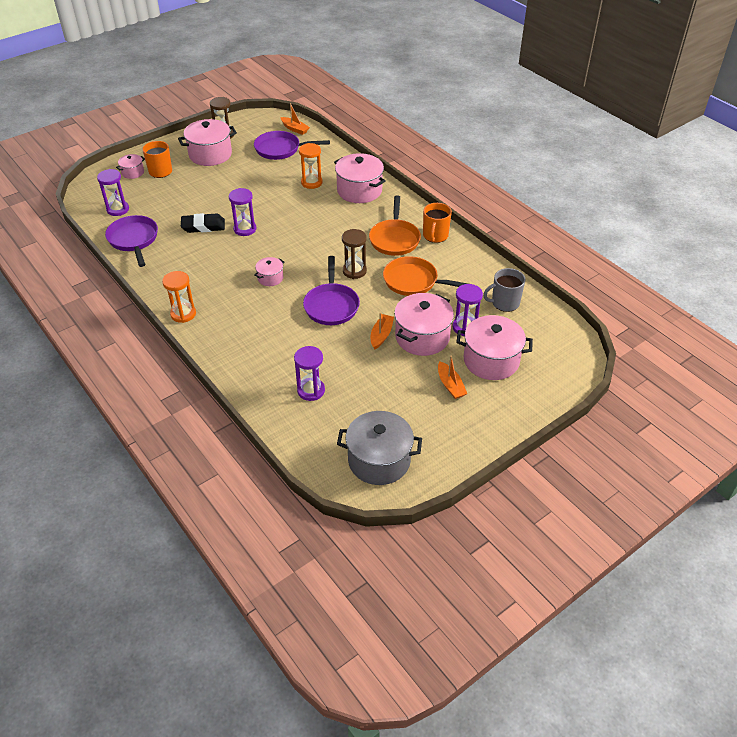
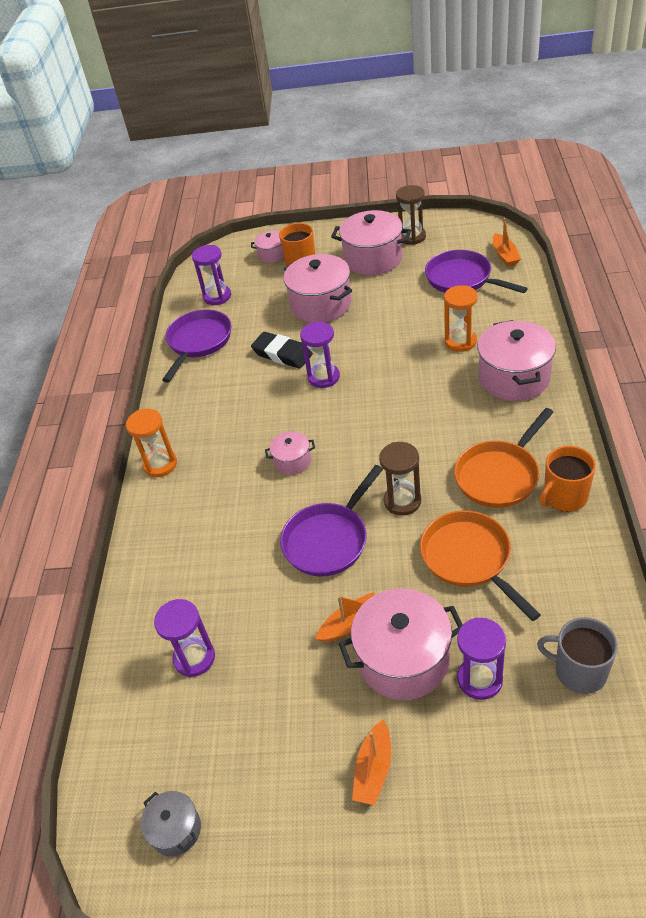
camera: 45 degrees right, 0 degrees up
grey pot [337,411,422,485] -> grey pot [141,791,201,857], size x0.51
pink pot [456,315,533,380] -> pink pot moved to [283,254,352,323]

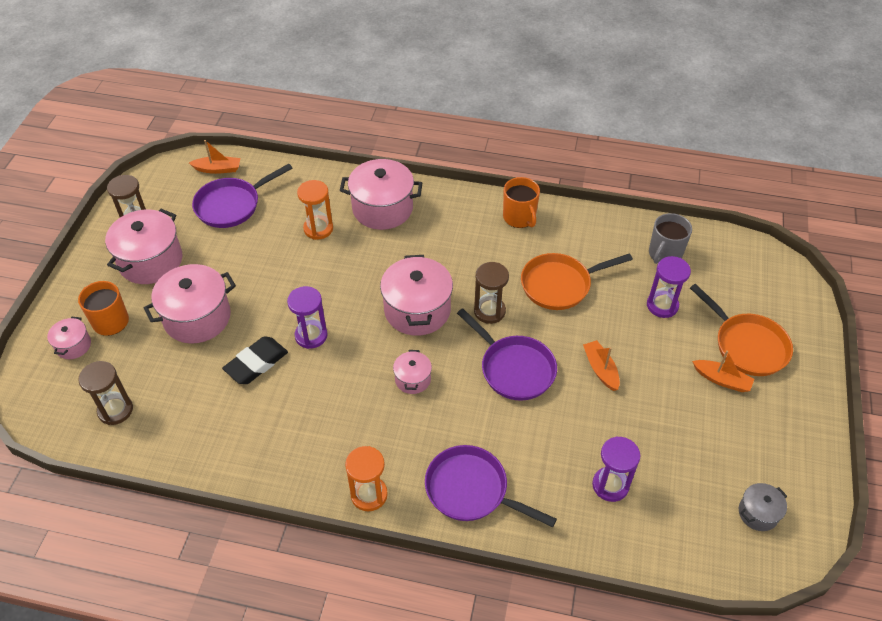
camera: 85 degrees left, 5 degrees up
purple pan [162,310,231,383] -> purple pan moved to [425,445,557,527]
purple hourglass [192,245,231,305] -> brown hourglass [78,361,133,425]
pink pot [339,588,463,700] -> pink pot moved to [380,255,453,336]
orange pan [454,408,554,508] -> orange pan moved to [690,284,793,376]

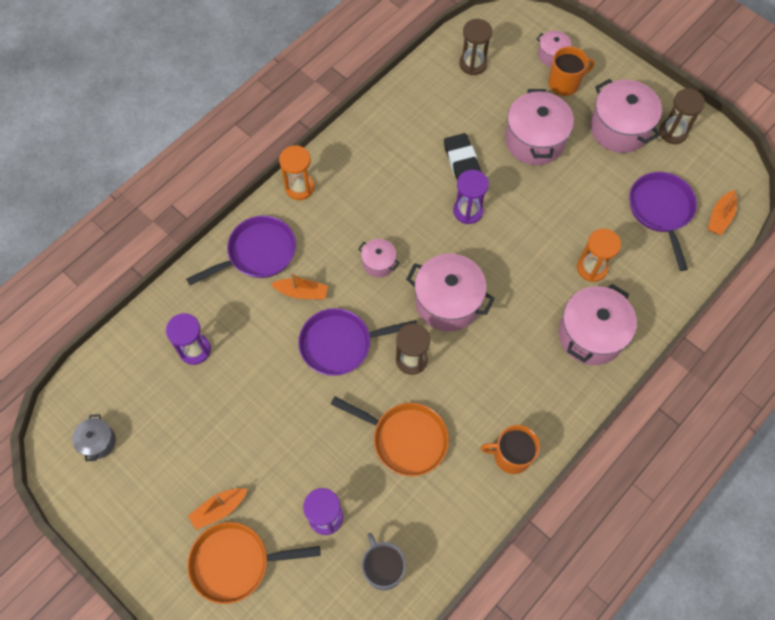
camera: 120 degrees right, 15 degrees up
orange pan [521,253,633,310] -> orange pan turned 105 degrees clockwise [331,396,449,476]
orange boat [583,340,620,391] -> orange boat moved to [271,273,328,300]

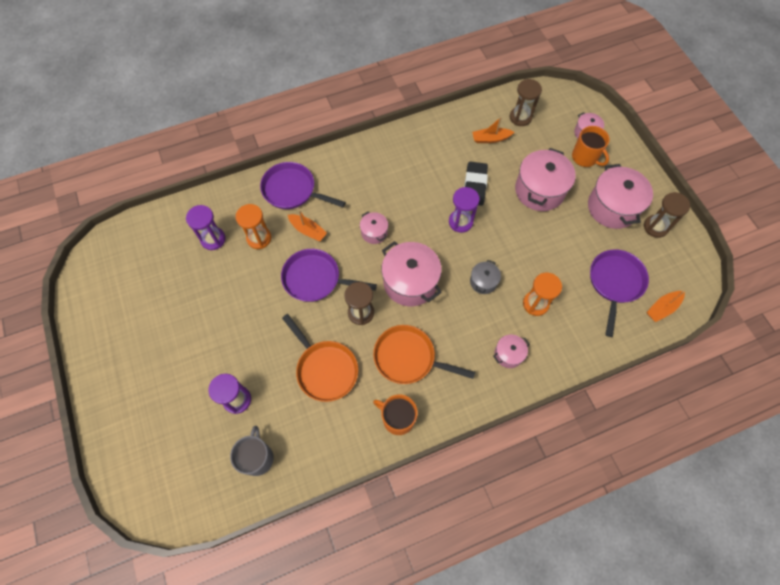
camera: 25 degrees right, 0 degrees up
grey pot [72,414,116,461] -> grey pot moved to [470,260,501,294]
purple pan [186,216,296,285] -> purple pan turned 150 degrees counterclockwise [260,162,346,209]
orange pan [187,522,321,604] -> orange pan moved to [373,325,475,384]
orange boat [188,488,248,530] -> orange boat moved to [472,117,514,143]
orange hourglass [279,145,315,200] -> orange hourglass moved to [236,204,272,249]
orange mug [548,46,594,96] -> orange mug turned 45 degrees clockwise [572,126,610,167]
pink pot [558,284,637,365] -> pink pot [493,335,530,368], size x0.51

